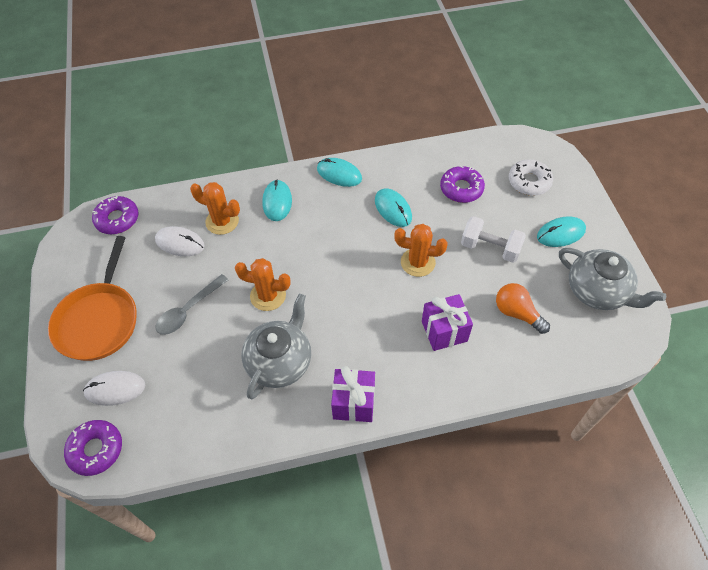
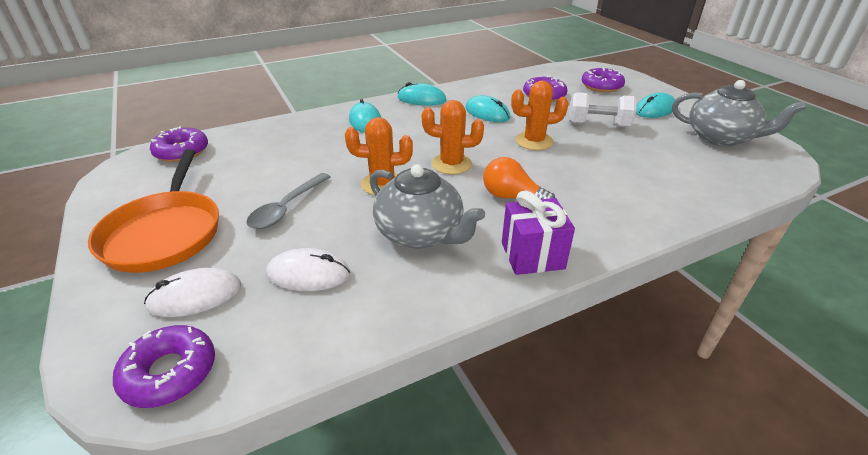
camera: 15 degrees left, 20 degrees down
white mouse [155,226,205,256] -> white mouse moved to [266,248,350,291]
orange cactus [190,182,240,235] -> orange cactus moved to [422,100,484,174]
grey teapot [241,294,311,400] -> grey teapot turned 120 degrees clockwise [370,164,485,249]
purple gift [422,294,473,351] -> none
orange light bulb [496,283,550,334] -> orange light bulb moved to [483,157,555,199]
white donut [509,159,553,196] -> purple donut [582,68,625,92]

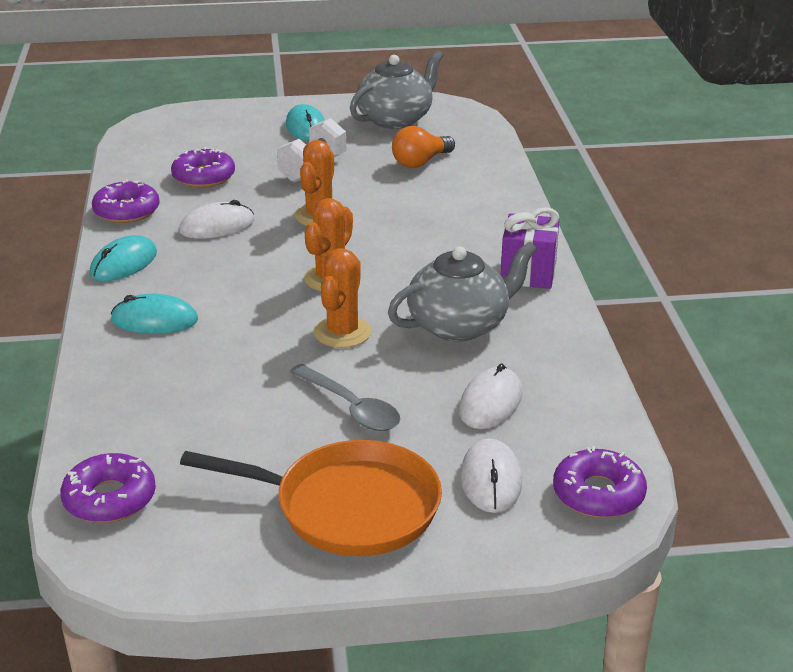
camera: 70 degrees left, 5 degrees down
turquoise mouse [465,95,510,122] -> white mouse [179,200,255,239]
orange light bulb [483,157,555,199] -> orange light bulb moved to [392,126,455,168]
purple donut [582,68,625,92] -> purple donut moved to [92,179,160,223]

